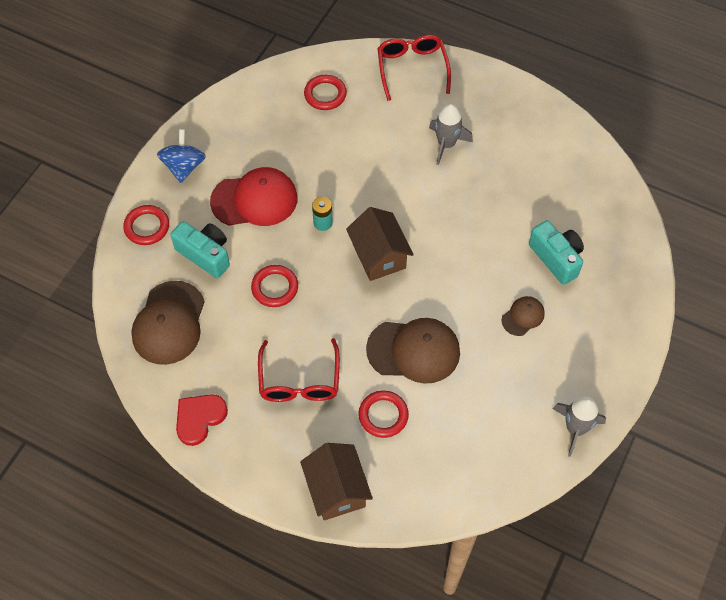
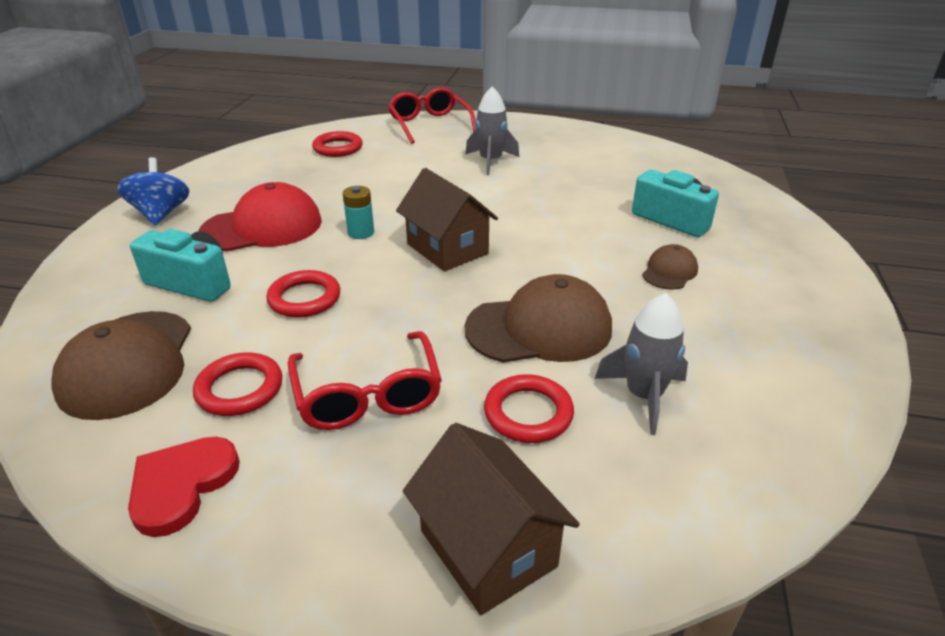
camera: 15 degrees left, 25 degrees down
red ring [123,205,169,245] -> red ring moved to [193,352,282,416]
grey rocket [553,396,606,457] -> grey rocket moved to [595,293,688,435]

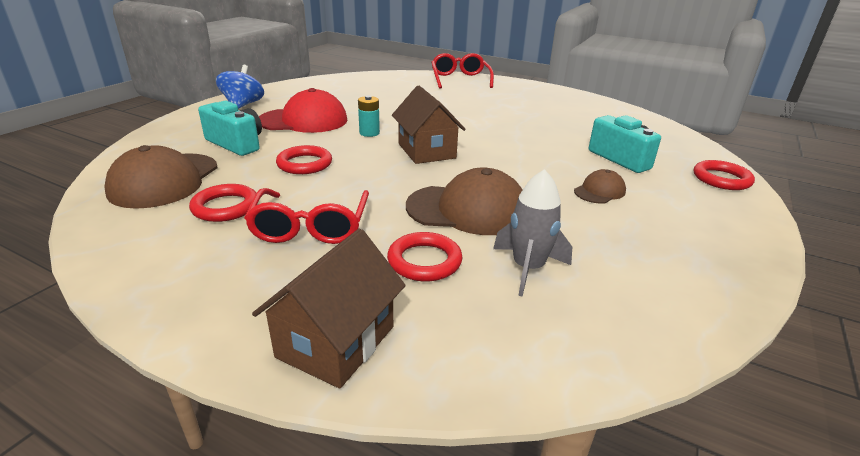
camera: 15 degrees right, 5 degrees down
red heart [128,437,240,537] -> none
red ring [312,131,363,157] -> red ring moved to [694,160,755,190]
brown house [403,423,580,615] -> brown house turned 45 degrees clockwise [252,229,406,388]
grey rocket [465,87,519,175] -> none

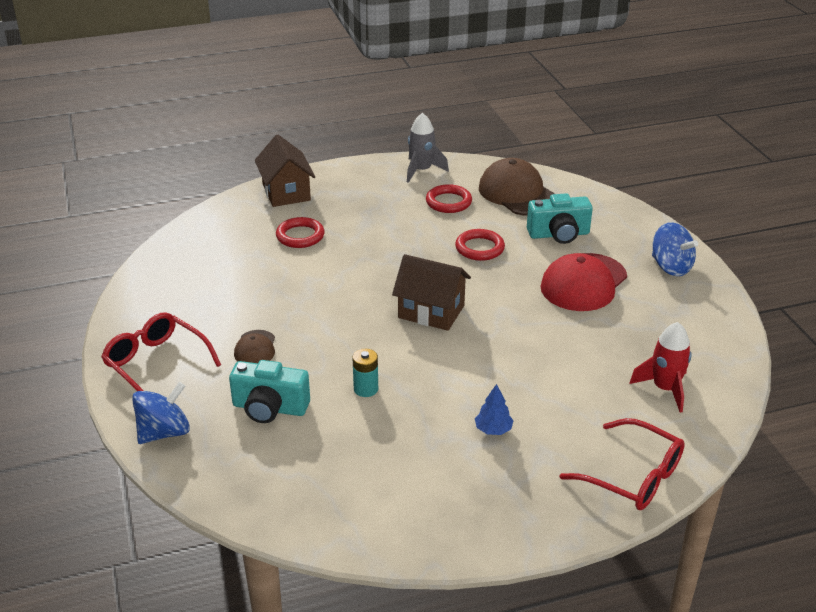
camera: 135 degrees right, 5 degrees up
red glasses [244,188,369,244] -> red glasses moved to [101,312,221,391]
turquoise battery [358,95,380,137] -> turquoise battery moved to [352,349,378,397]
brown cap [406,168,523,235] -> none
grey rocket [493,169,572,297] -> grey rocket moved to [407,113,449,183]
red ring [694,160,755,190] -> blue spinning top [132,382,190,444]
none -> blue tree [475,384,514,435]
none -> red rocket [629,322,692,413]

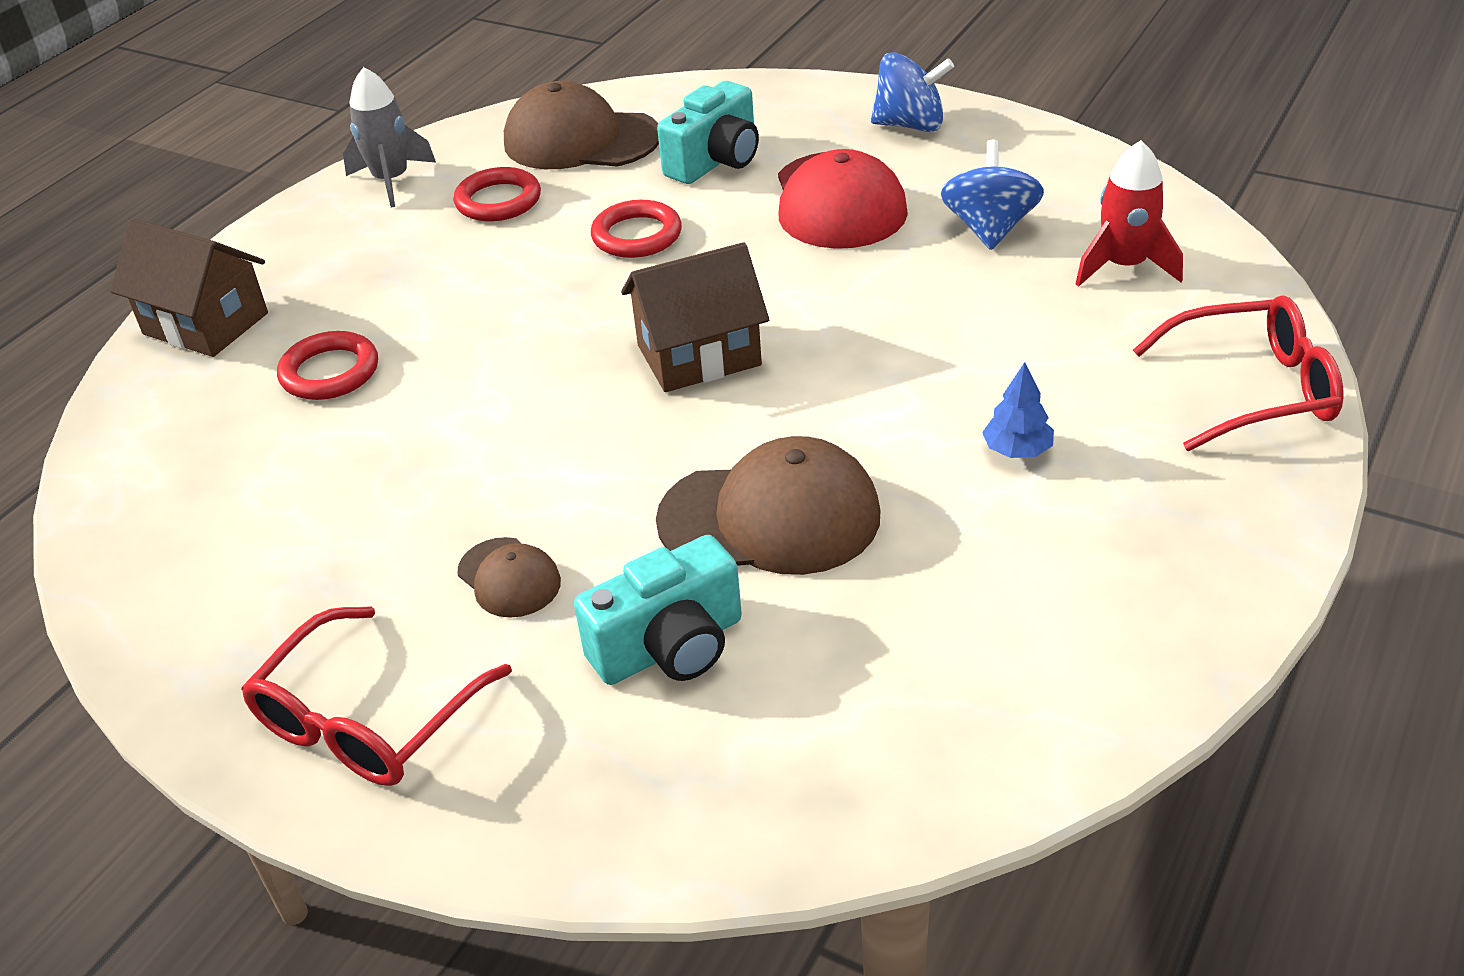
camera: 40 degrees left, 5 degrees up
red glasses [101,312,221,391] -> red glasses turned 60 degrees counterclockwise [241,606,512,786]
blue spinning top [132,382,190,444] -> blue spinning top moved to [941,140,1044,250]
turquoise battery [352,349,378,397] -> brown cap [656,436,881,575]

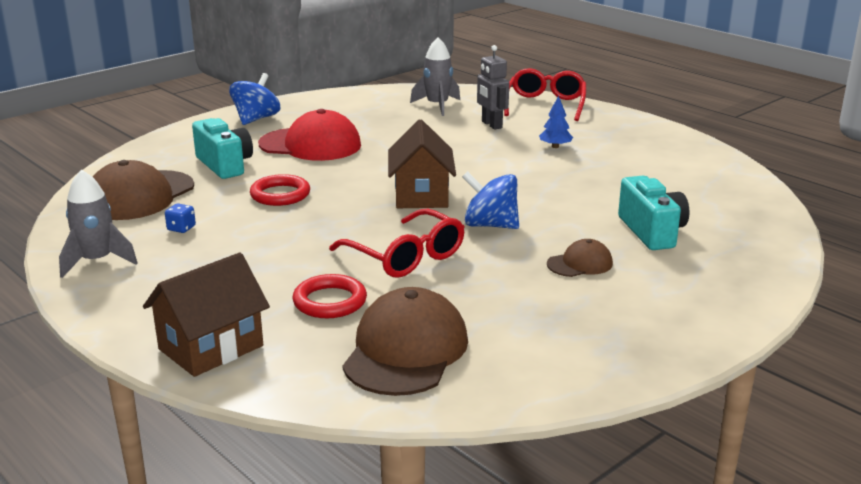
camera: 75 degrees left, 15 degrees down
red glasses [241,606,512,786] -> red glasses moved to [329,208,465,278]
red ring [454,167,541,221] -> blue dice [165,203,196,233]
brown cap [656,436,881,575] -> brown cap moved to [343,287,468,396]
blue spinning top [941,140,1044,250] -> blue spinning top moved to [462,171,519,229]
red rocket [1076,140,1183,287] -> grey rocket [410,38,460,116]
none -> grey robot [477,45,509,130]

